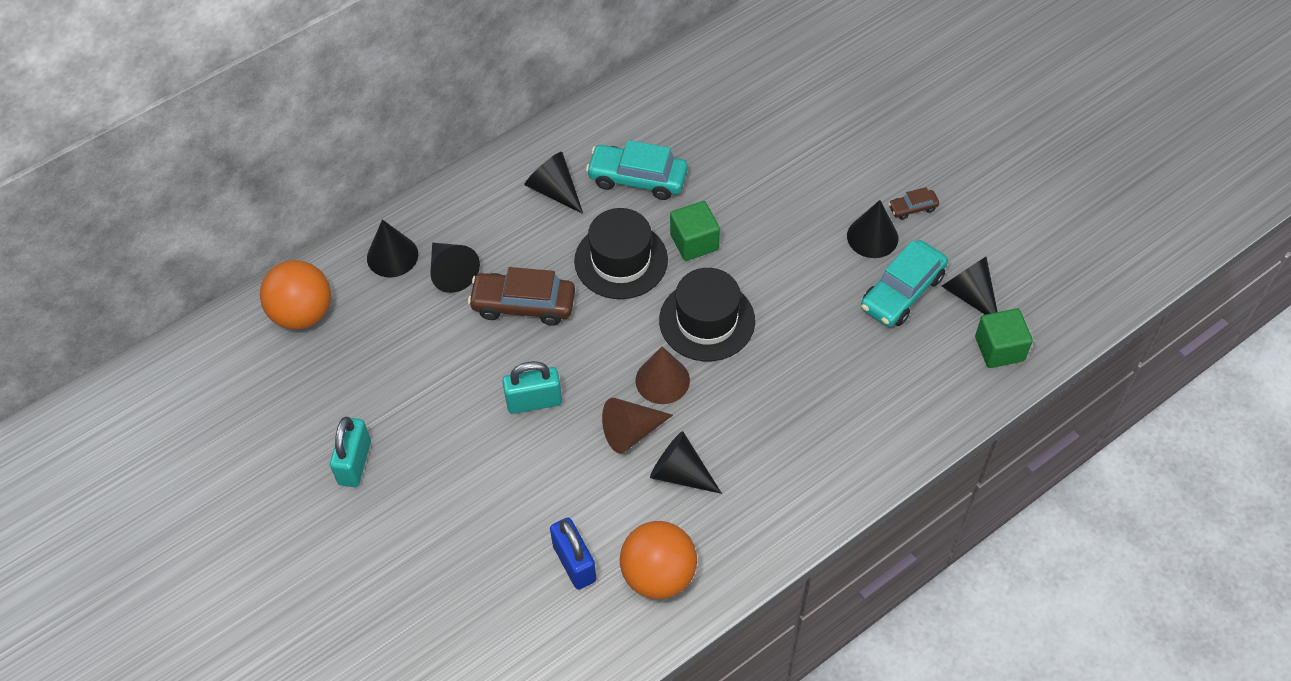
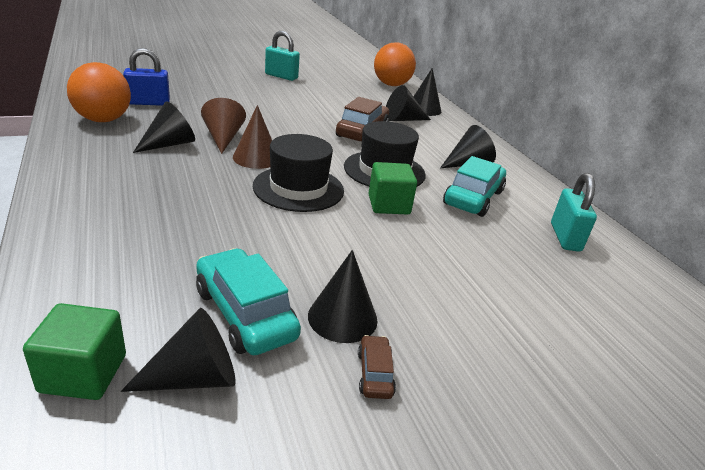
camera: 100 degrees right, 25 degrees down
turquoise padlock [502,361,562,414] -> turquoise padlock moved to [551,173,597,252]

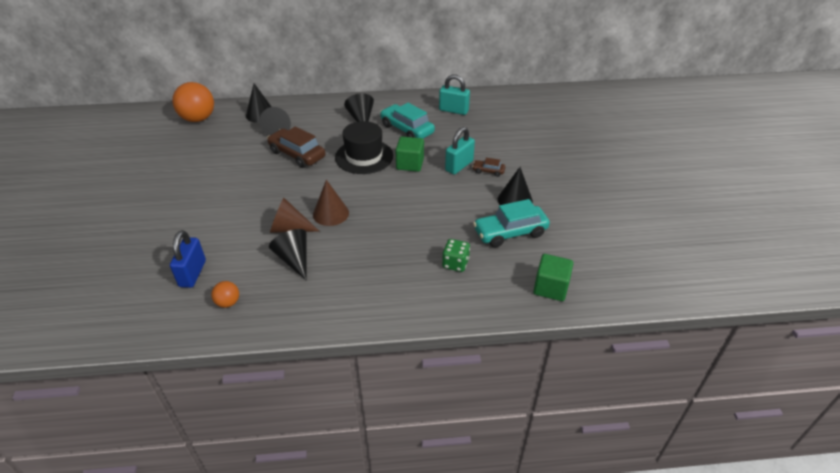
camera: 70 degrees left, 10 degrees up
orange ball [67,62,131,122] -> orange ball [211,281,239,308], size x0.48
black cone [121,308,235,392] -> none
black hat [253,134,344,212] -> none
turquoise padlock [265,31,300,81] -> turquoise padlock moved to [445,127,475,175]
brown car [358,335,396,399] -> brown car moved to [472,158,505,177]
none -> green dice [442,239,470,272]

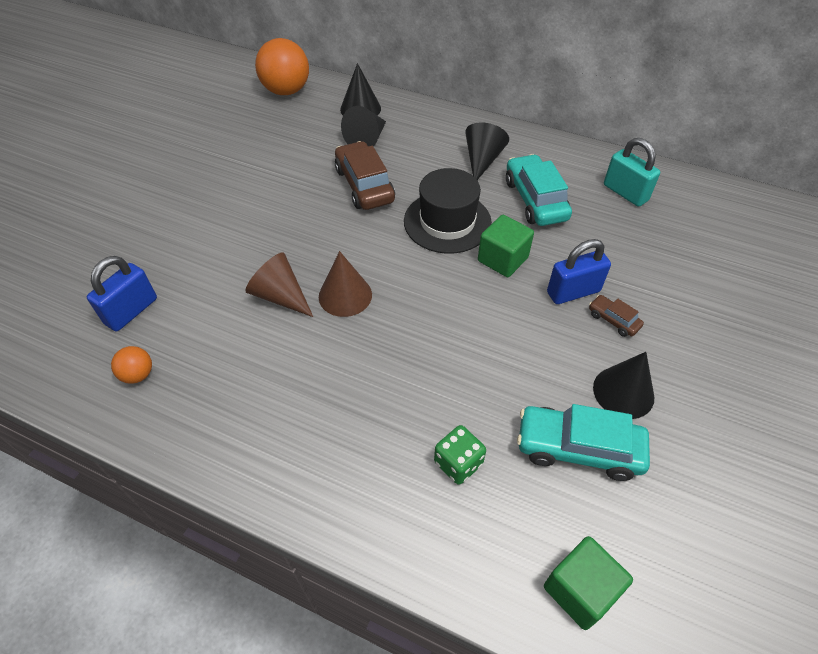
camera: 30 degrees right, 10 degrees up
black cone [269,229,307,280] -> none
turquoise padlock [445,127,475,175] -> blue padlock [547,239,611,304]

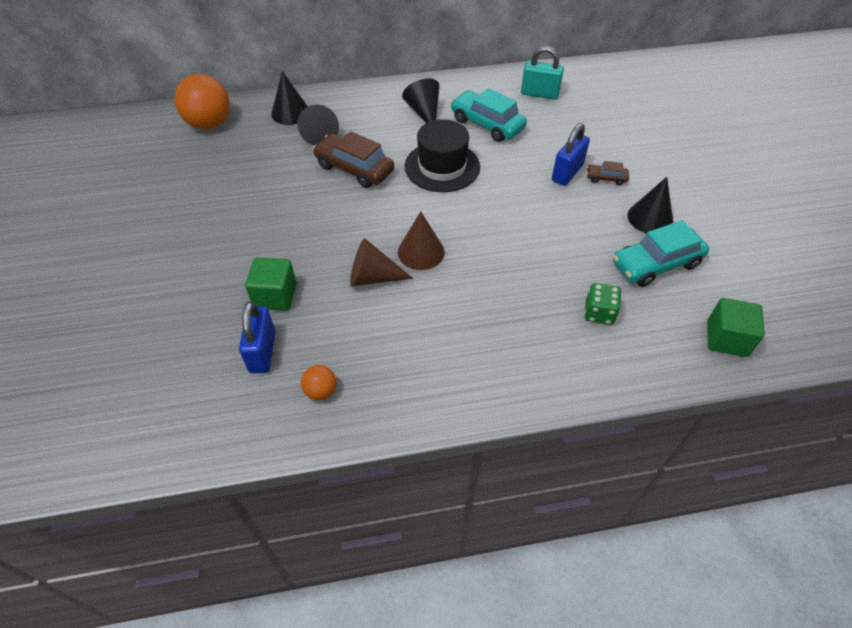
camera: 35 degrees left, 0 degrees up
green cube [478,215,534,277] -> green cube moved to [245,258,296,311]

